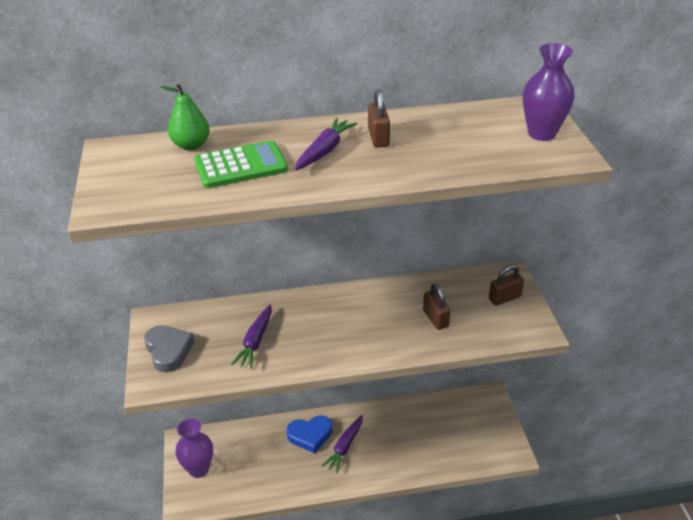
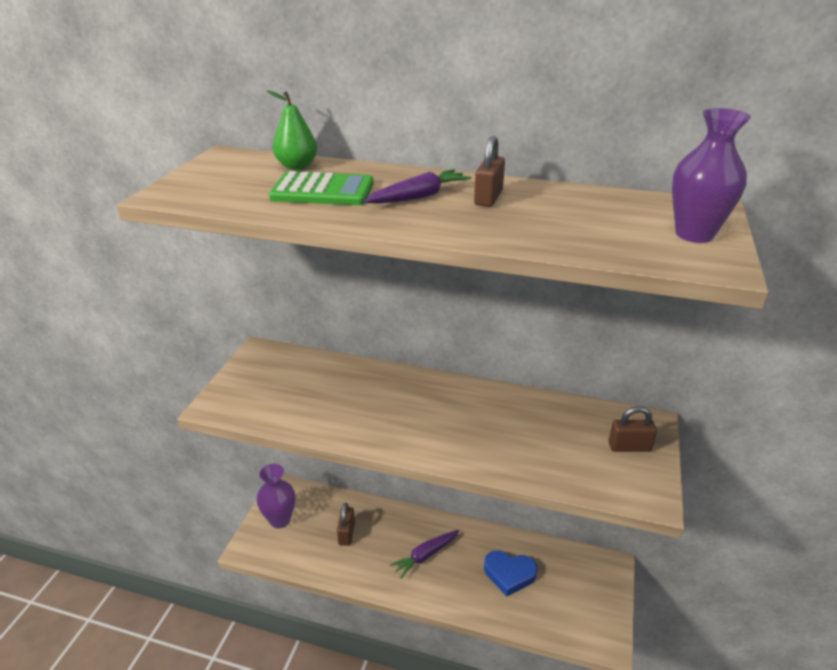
camera: 25 degrees right, 5 degrees down
grey heart [144,325,194,373] -> none
purple carrot [231,305,272,368] -> none
blue heart [287,415,332,453] -> blue heart moved to [484,550,538,596]
brown padlock [423,284,451,330] -> brown padlock moved to [337,503,355,546]

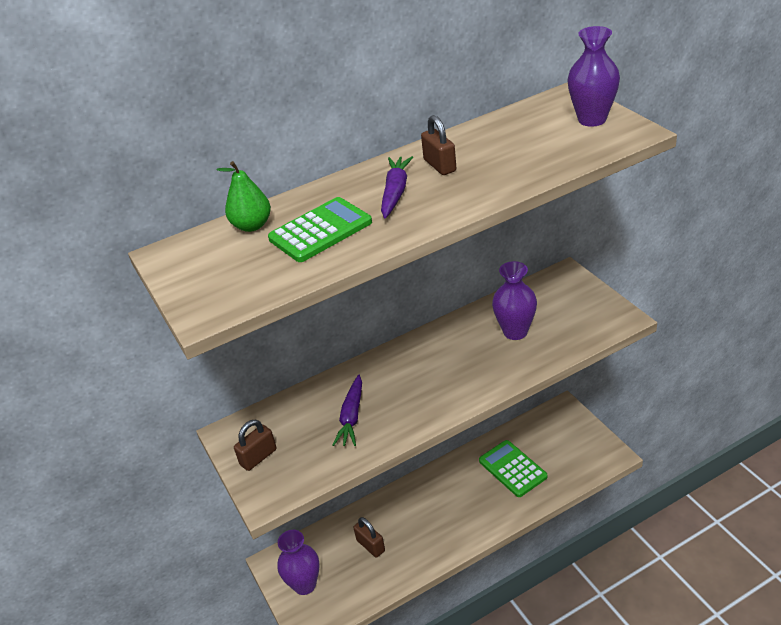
camera: 40 degrees left, 5 degrees up
purple carrot [390,530,459,579] -> purple carrot moved to [333,375,362,446]
blue heart [484,550,538,596] -> green calculator [479,440,547,497]
brown padlock [608,406,657,452] -> brown padlock moved to [234,419,277,471]
none -> purple vase [492,261,537,340]

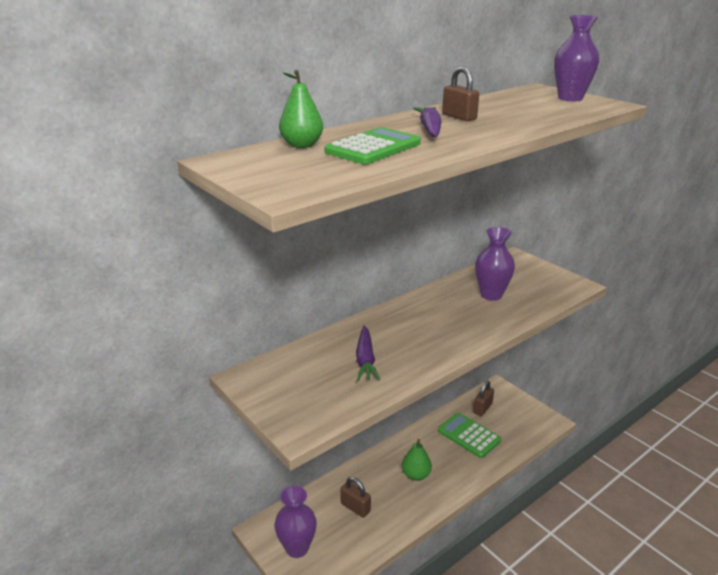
camera: 15 degrees left, 10 degrees down
brown padlock [234,419,277,471] -> brown padlock moved to [473,380,494,416]
none -> green pear [402,439,432,481]

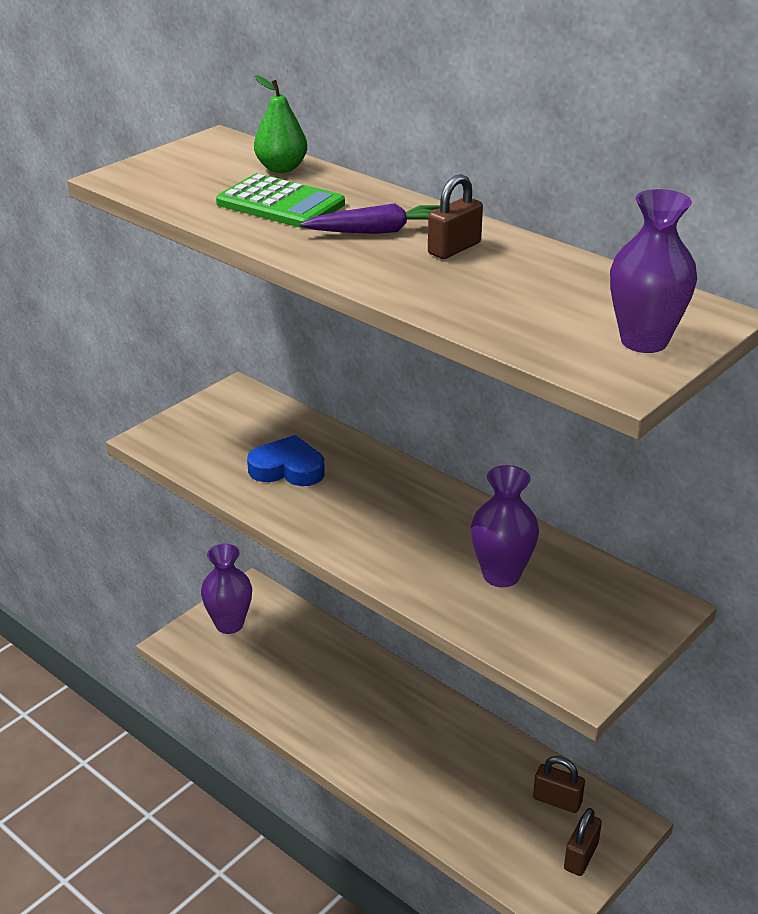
camera: 80 degrees right, 5 degrees up
brown padlock [340,477,371,518] -> brown padlock moved to [564,808,602,876]
purple carrot [356,326,381,381] -> blue heart [247,435,325,486]
green pear [402,439,432,481] -> none
green calculator [438,413,501,458] -> none

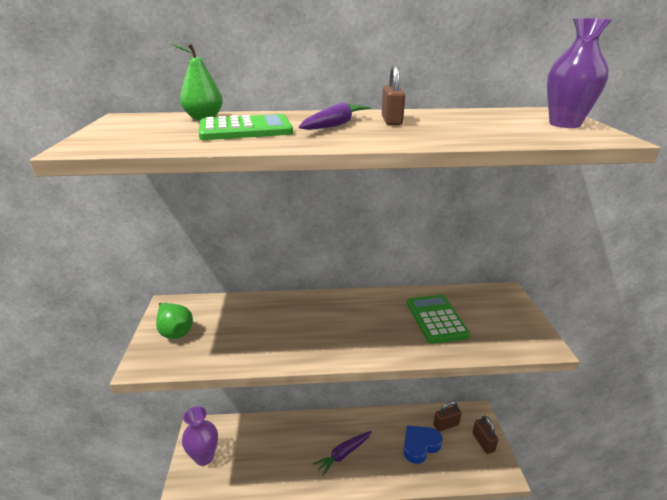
camera: 45 degrees left, 5 degrees down
blue heart [247,435,325,486] -> blue heart moved to [403,425,443,464]
purple vase [471,465,539,587] -> green calculator [407,295,470,344]
none -> green pear [156,303,193,339]
none -> purple carrot [313,431,372,476]

